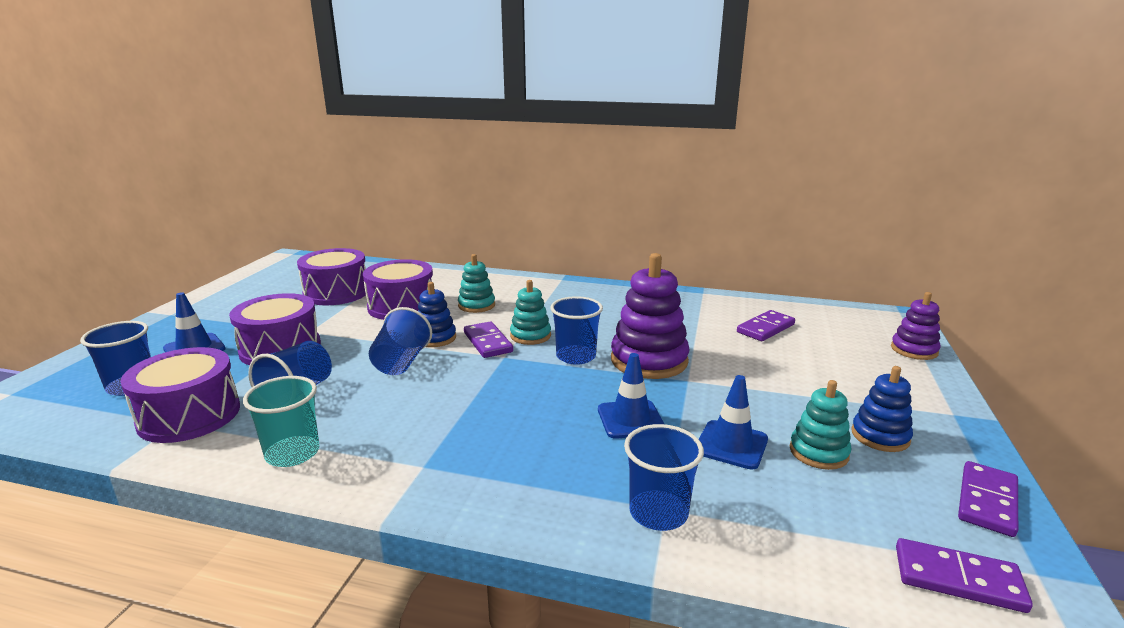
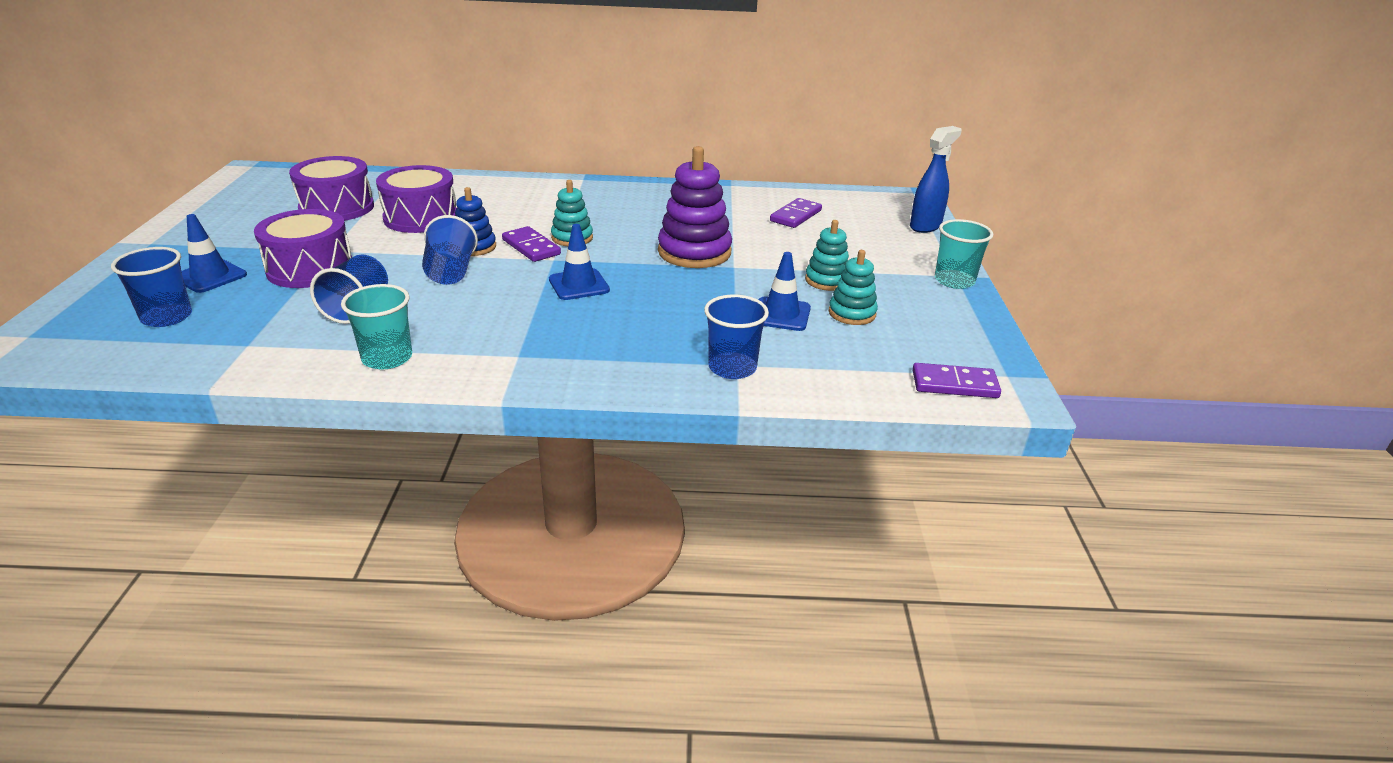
camera: 15 degrees left, 10 degrees up
purple drum [120,347,240,443] -> none
turquoise stacking toy [458,254,495,313] -> turquoise stacking toy moved to [805,220,849,291]
blue cup [550,296,603,365] -> none
blue traffic cone [598,353,664,439] -> blue traffic cone moved to [549,224,610,300]
blue stacking toy [851,366,913,452] -> none
purple stacking toy [891,292,941,360] -> blue spray bottle [910,126,962,233]
purple domino [958,461,1018,537] -> none
none -> turquoise cup [935,219,993,289]

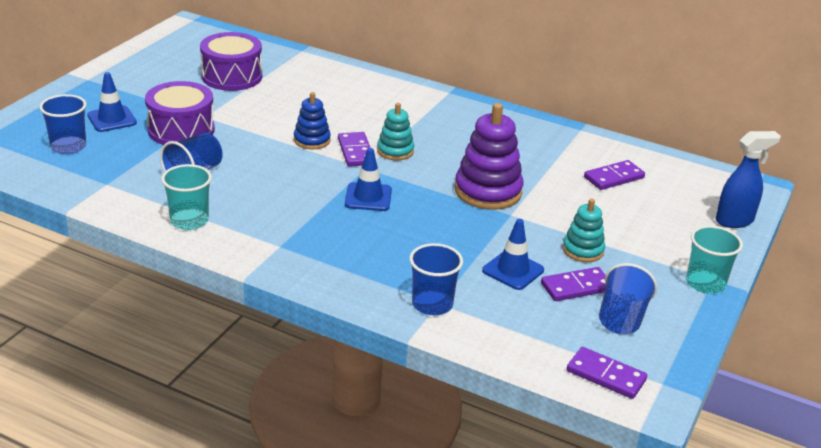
camera: 25 degrees right, 0 degrees up
purple drum [376,165,457,233] -> none
blue cup [422,215,478,285] -> blue cup moved to [599,263,657,335]
turquoise stacking toy [829,250,878,325] -> purple domino [541,267,606,301]

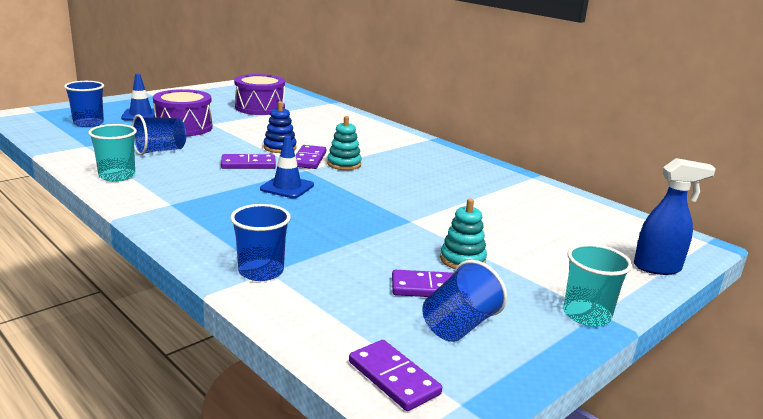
camera: 20 degrees right, 10 degrees down
purple stacking toy [455,103,523,210] -> none
blue traffic cone [482,219,544,290] -> none
purple domino [584,160,645,190] -> purple domino moved to [221,154,276,169]

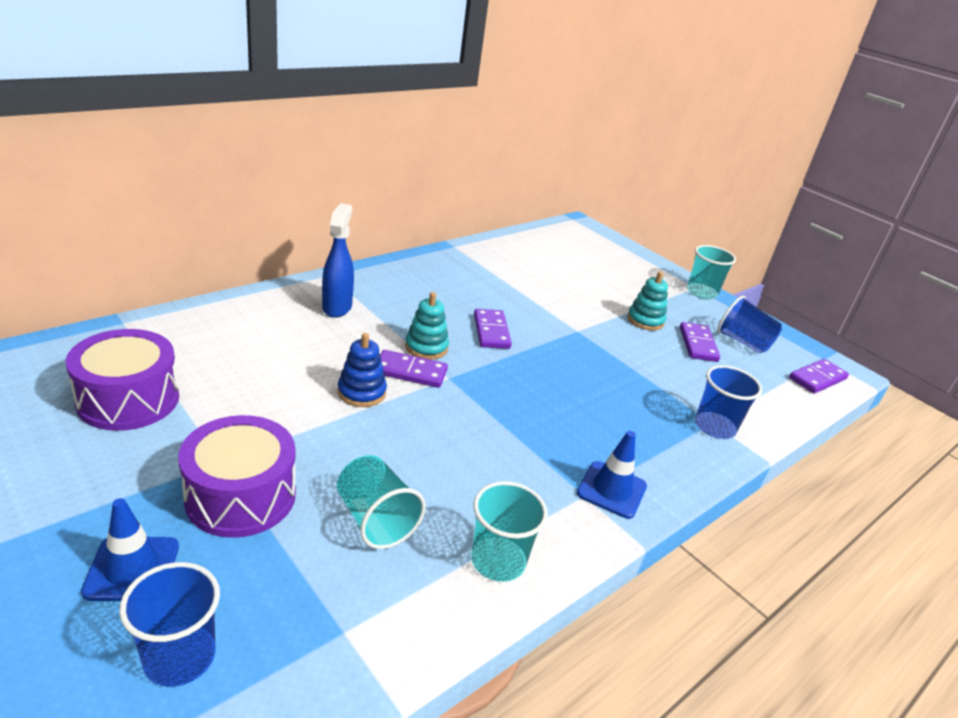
camera: 90 degrees left, 10 degrees up
blue cup [132,114,186,155] -> turquoise cup [337,455,426,549]
purple domino [221,154,276,169] -> purple domino moved to [474,309,512,349]
blue traffic cone [260,136,314,198] -> blue traffic cone moved to [577,431,647,519]
blue spray bottle [634,158,716,275] -> blue spray bottle moved to [322,203,354,318]

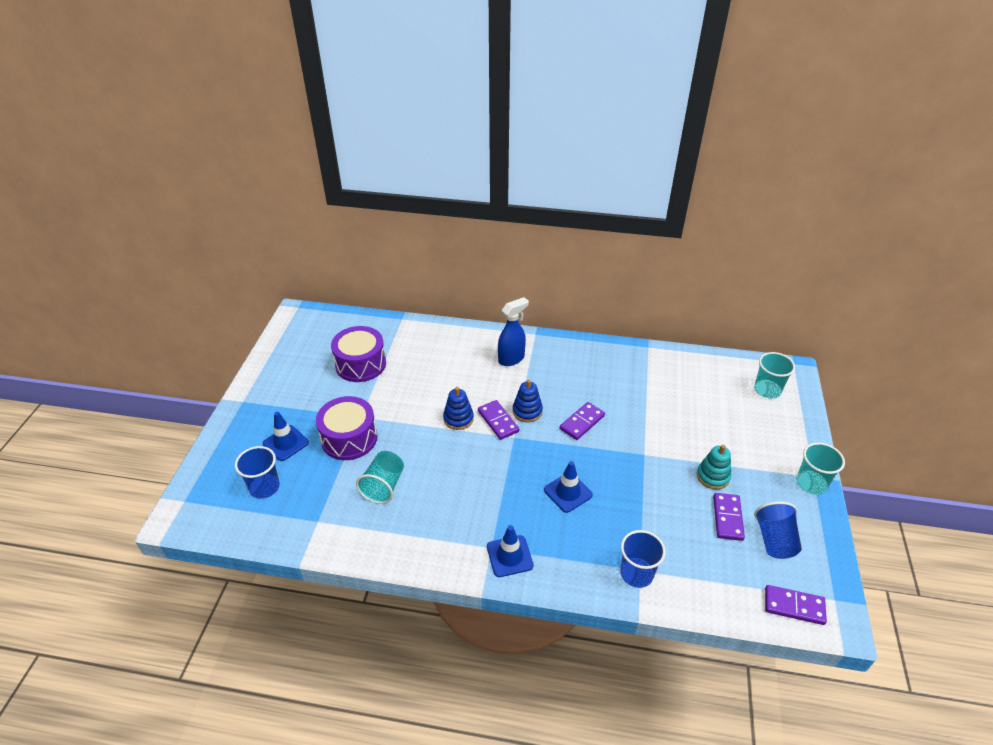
camera: 55 degrees right, 10 degrees up
turquoise stacking toy [405,292,449,360] -> blue stacking toy [513,379,543,422]
turquoise cup [471,481,548,582] -> turquoise cup moved to [754,352,795,399]
purple domino [680,322,720,362] -> purple domino turned 45 degrees counterclockwise [713,493,745,541]
none -> blue traffic cone [544,461,593,513]

